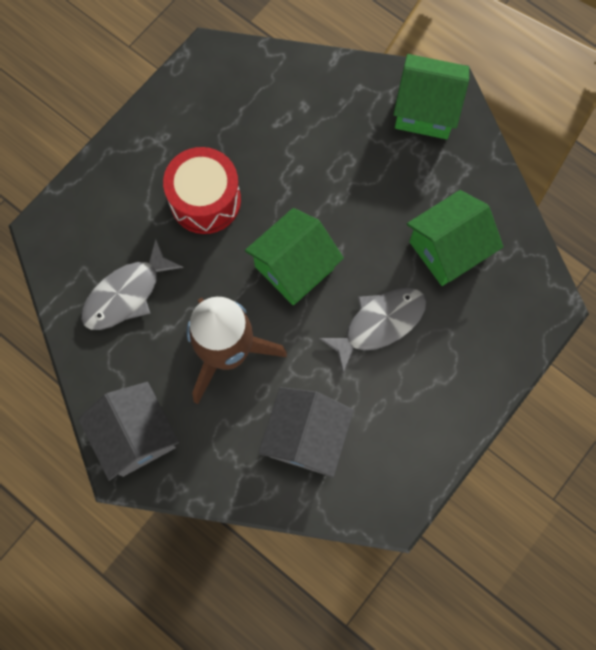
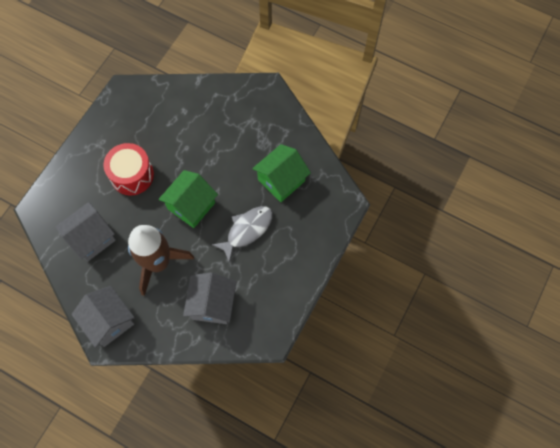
camera: 10 degrees left, 5 degrees down
grey fish [81,239,184,330] -> grey house [55,202,116,262]
green house [393,54,469,139] -> none

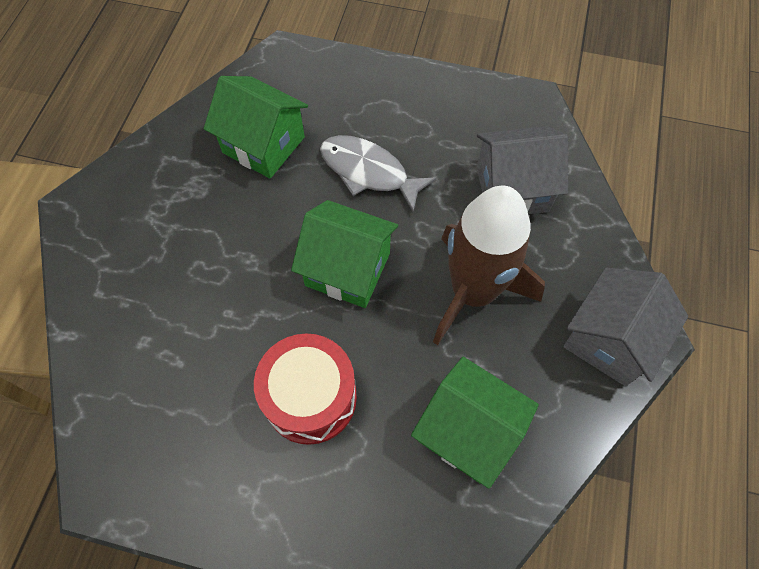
camera: 105 degrees left, 5 degrees down
grey house [55,202,116,262] -> green house [411,357,539,489]

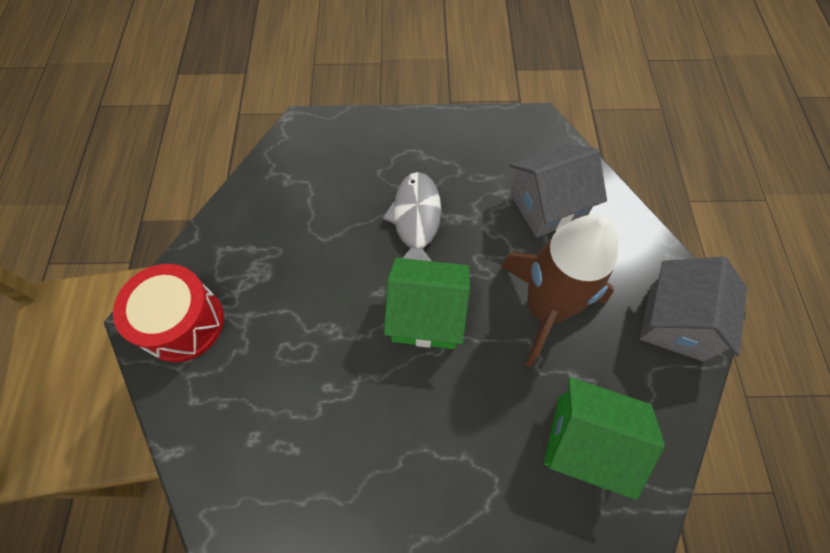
camera: 15 degrees left, 0 degrees up
green house [204,76,308,178] -> none
red drum [254,334,357,445] -> red drum moved to [113,264,224,362]
grey fish [320,135,436,212] -> grey fish turned 75 degrees clockwise [382,172,441,261]

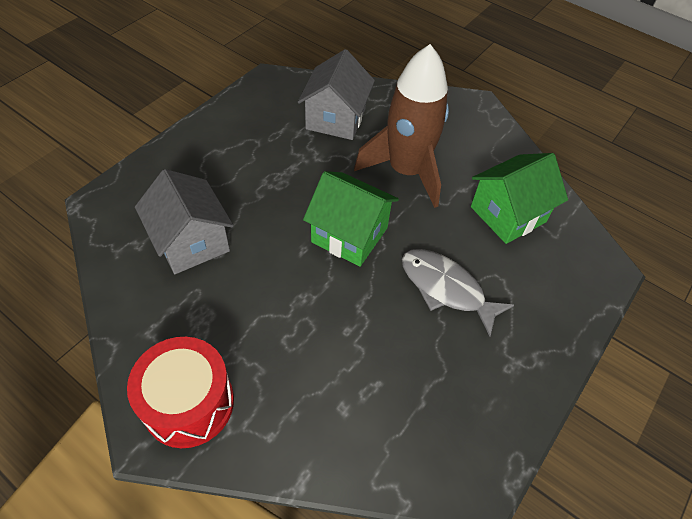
camera: 55 degrees left, 10 degrees down
grey fish [382,172,441,261] -> grey fish moved to [402,249,514,337]
green house [384,258,470,349] -> green house turned 75 degrees clockwise [303,171,399,267]
grey house [640,257,747,361] -> grey house moved to [135,169,234,274]

